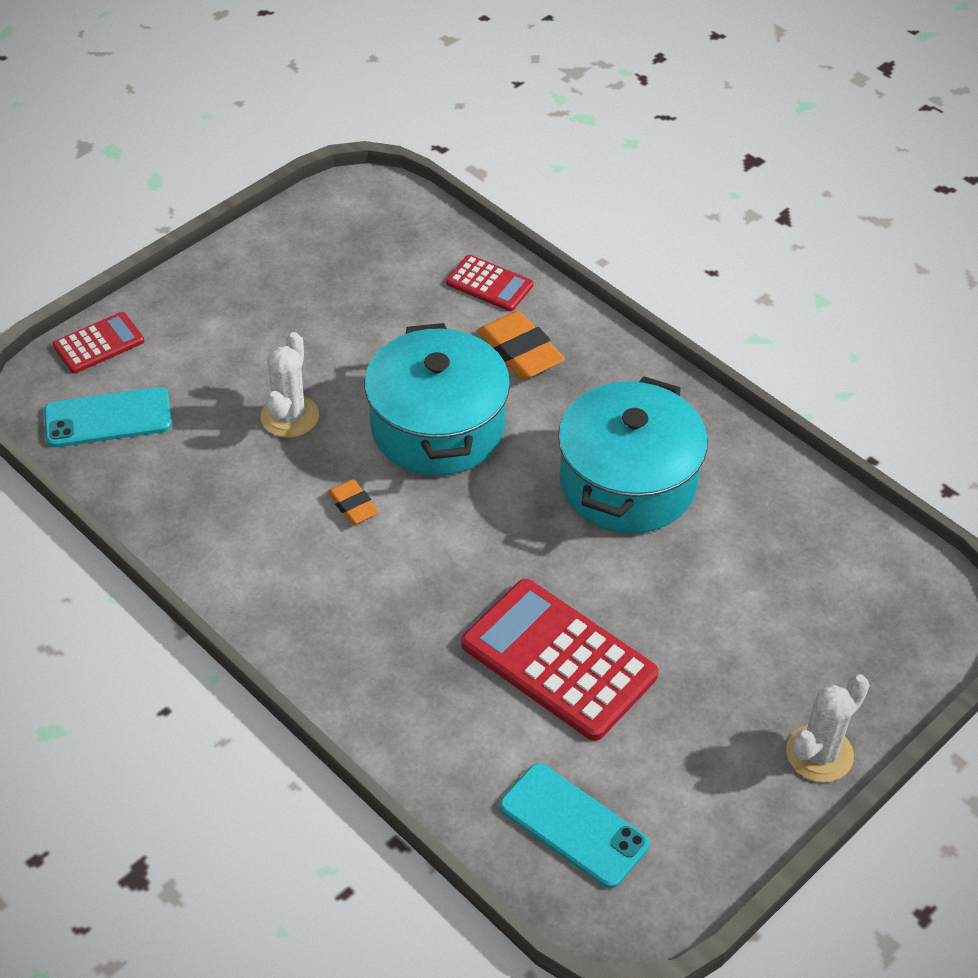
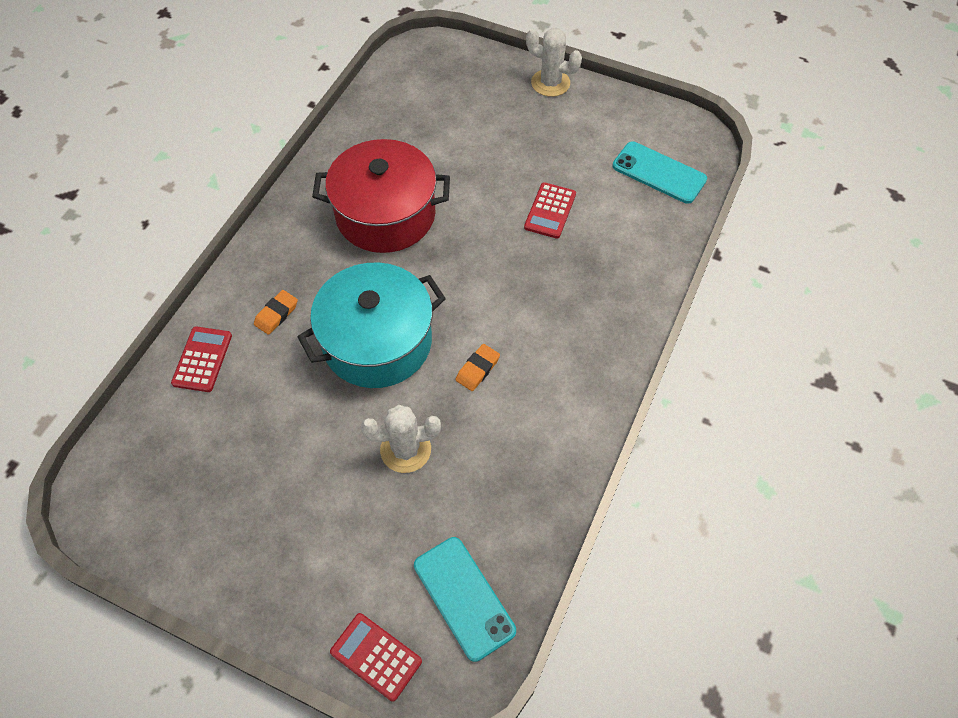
camera: 110 degrees left, 10 degrees up
red calculator [461,579,658,741] -> red calculator [524,182,576,239], size x0.52
orange eraser [477,311,565,380] -> orange eraser [254,290,298,335], size x0.58
turquoise phone [500,763,649,888] -> turquoise phone turned 75 degrees counterclockwise [612,141,707,204]
turquoise pot [558,376,708,533] -> red pot [312,139,450,253]

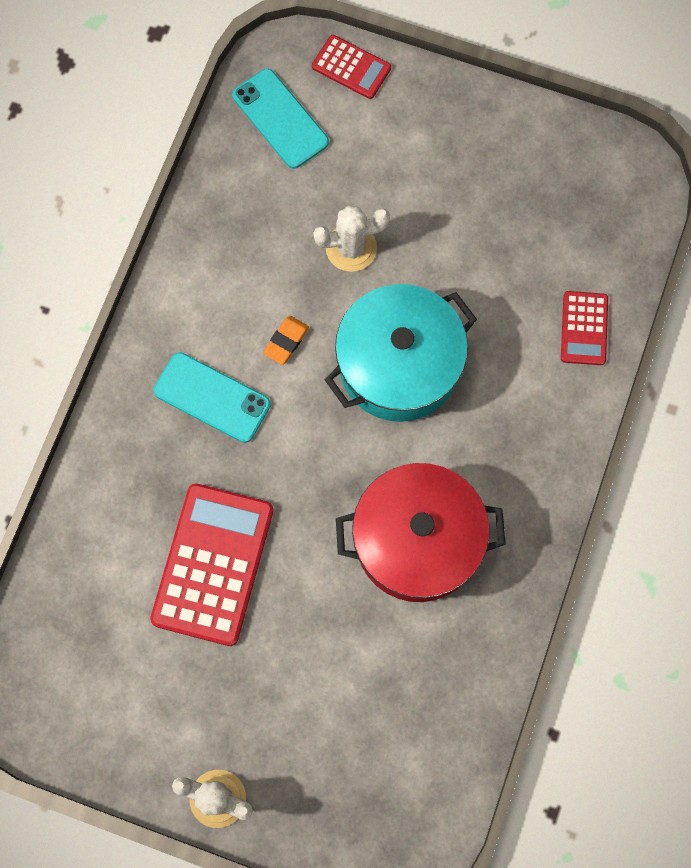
camera: 175 degrees right, 15 degrees up
orange eraser [254,290,298,335] -> none
red calculator [524,182,576,239] -> red calculator [150,484,273,646], size x1.92
turquoise phone [612,141,707,204] -> turquoise phone moved to [154,352,271,443]

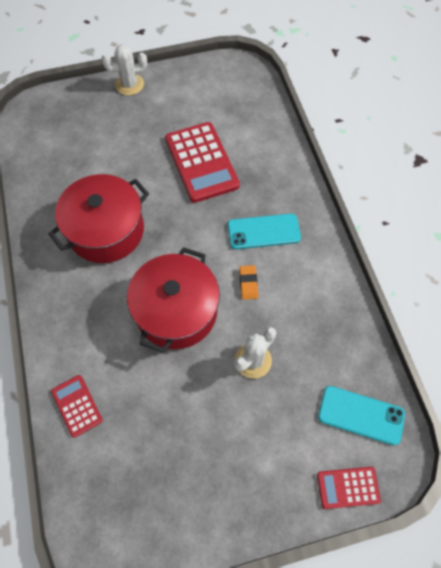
camera: 145 degrees right, 10 degrees down
turquoise pot [325,284,477,422] -> red pot [127,247,220,353]

